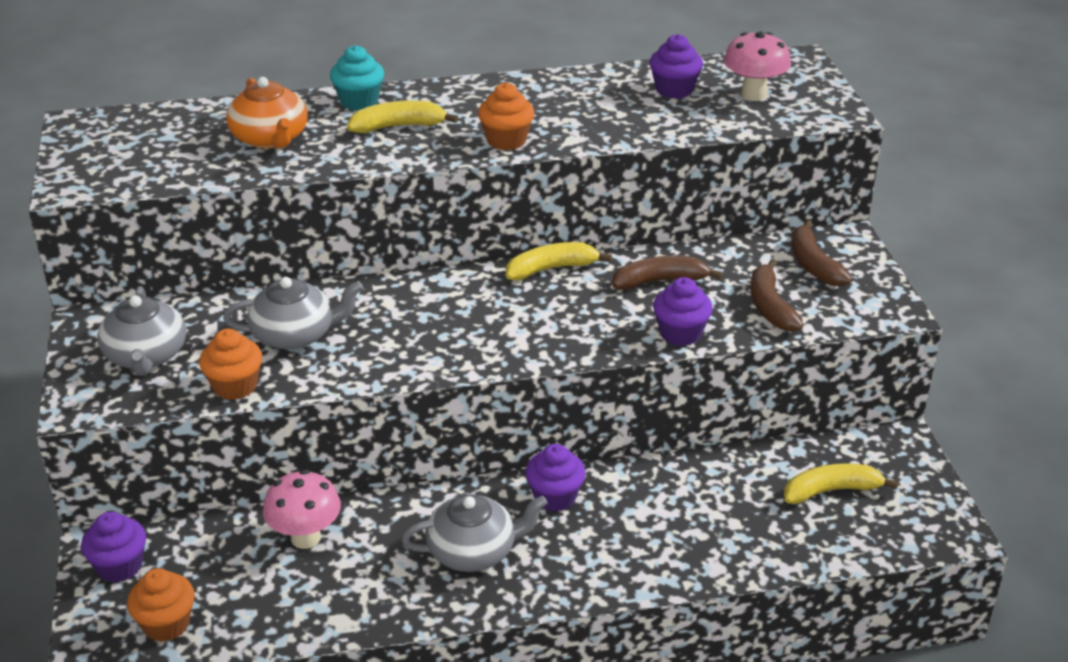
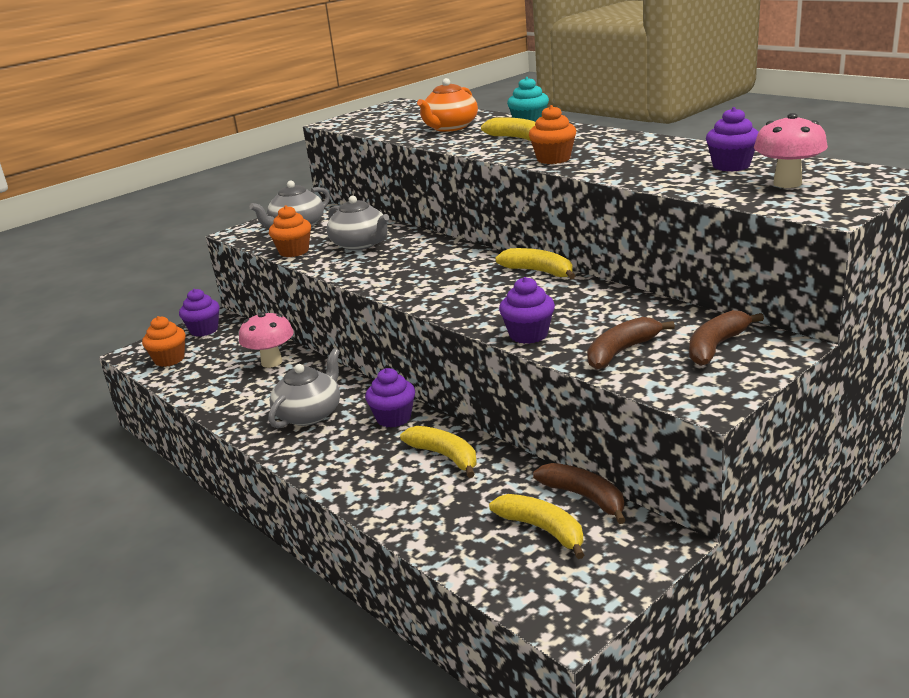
camera: 60 degrees right, 10 degrees down
grey teapot [402,494,547,572] -> grey teapot turned 105 degrees counterclockwise [268,348,340,428]
brown banana [612,255,723,290] -> brown banana moved to [533,463,626,524]
none -> yellow banana [400,426,477,478]

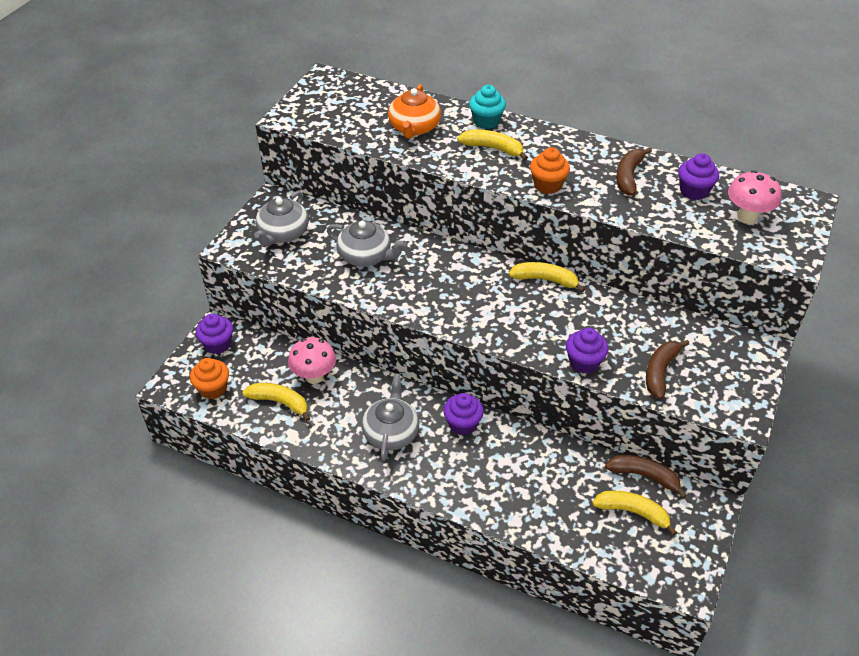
camera: 25 degrees left, 20 degrees up
orange cupcake [269,205,311,257] -> none
yellow banana [400,426,477,478] -> yellow banana moved to [242,383,311,421]
brown banana [689,310,764,366] -> brown banana moved to [616,147,652,195]

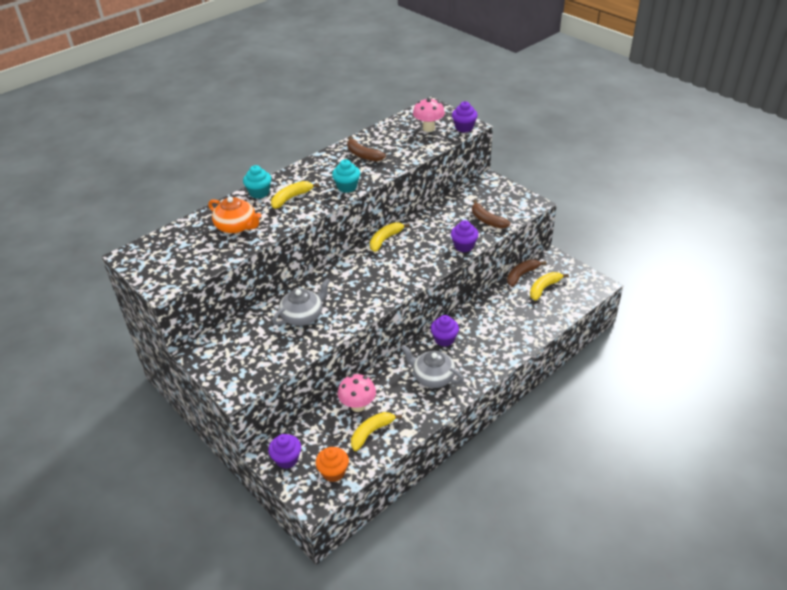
camera: 65 degrees left, 5 degrees down
grey teapot [254,191,309,246] -> none
orange cupcake [530,147,570,194] -> turquoise cupcake [332,159,360,193]
purple cupcake [678,153,719,200] -> purple cupcake moved to [452,101,478,132]

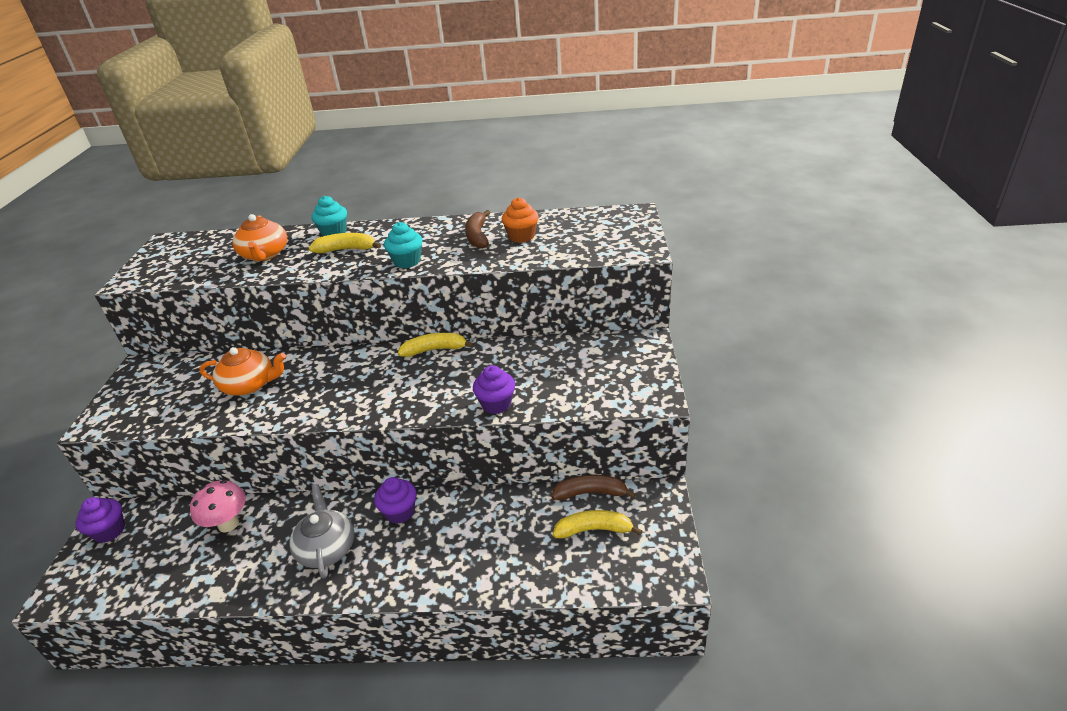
camera: 45 degrees right, 5 degrees down
grey teapot [272,278,330,326] -> orange teapot [199,347,286,395]
orange cupcake [315,447,349,482] -> orange cupcake moved to [502,197,539,243]
yellow banana [351,412,402,451] -> none
pink mushroom [413,98,445,132] -> none
purple cupcake [452,101,478,132] -> none
brown banana [472,200,510,228] -> none

